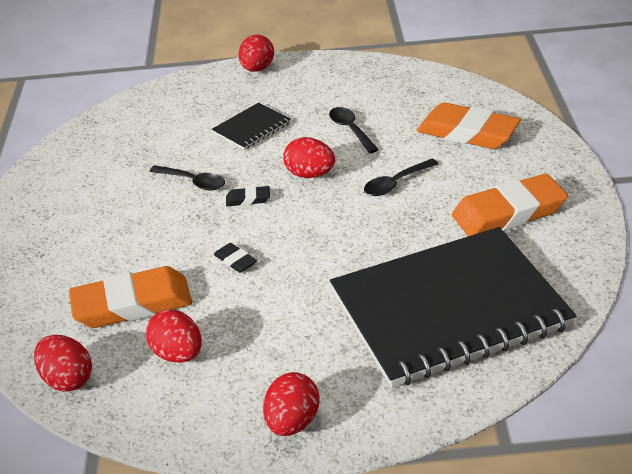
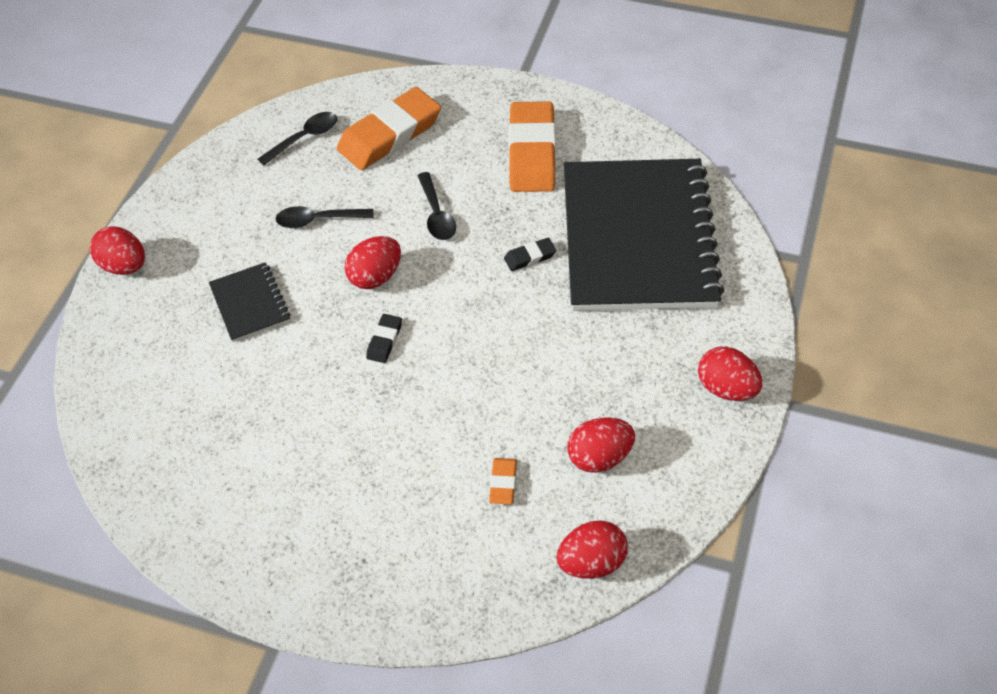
camera: 70 degrees left, 15 degrees up
orange eraser [69,266,192,328] -> orange eraser [489,458,517,505], size x0.43
black spoon [149,165,225,190] -> black spoon moved to [258,112,337,165]
black eraser [214,243,257,273] -> black eraser moved to [504,238,556,271]

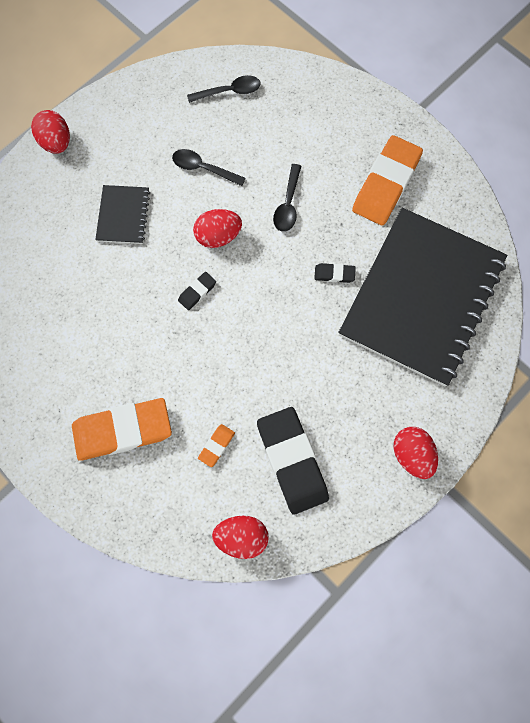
camera: 25 degrees right, 20 degrees up
orange eraser [337,87,441,170] -> orange eraser moved to [72,398,172,461]
red egg [568,417,635,473] -> black eraser [257,407,329,515]

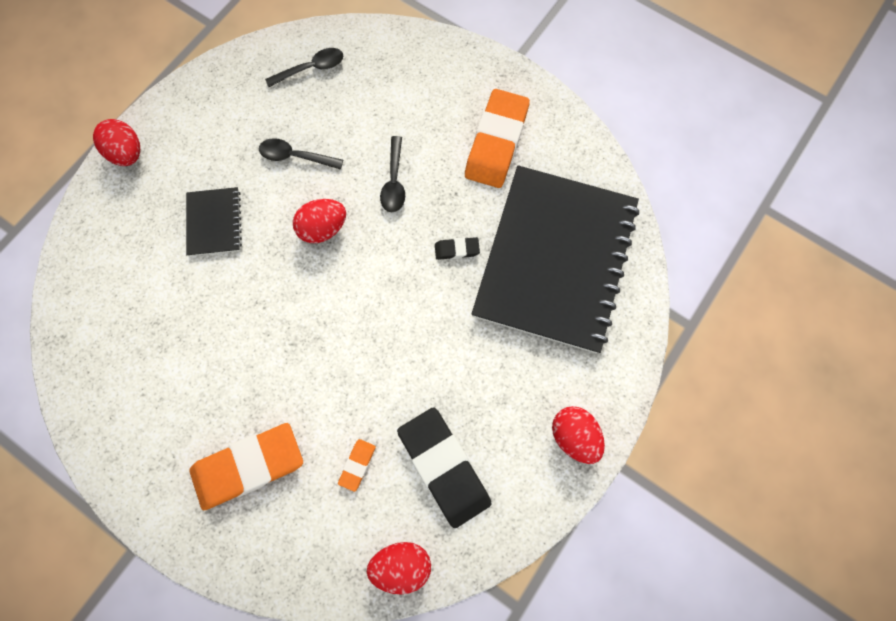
camera: 10 degrees left, 0 degrees up
black eraser [178,272,216,310] -> none

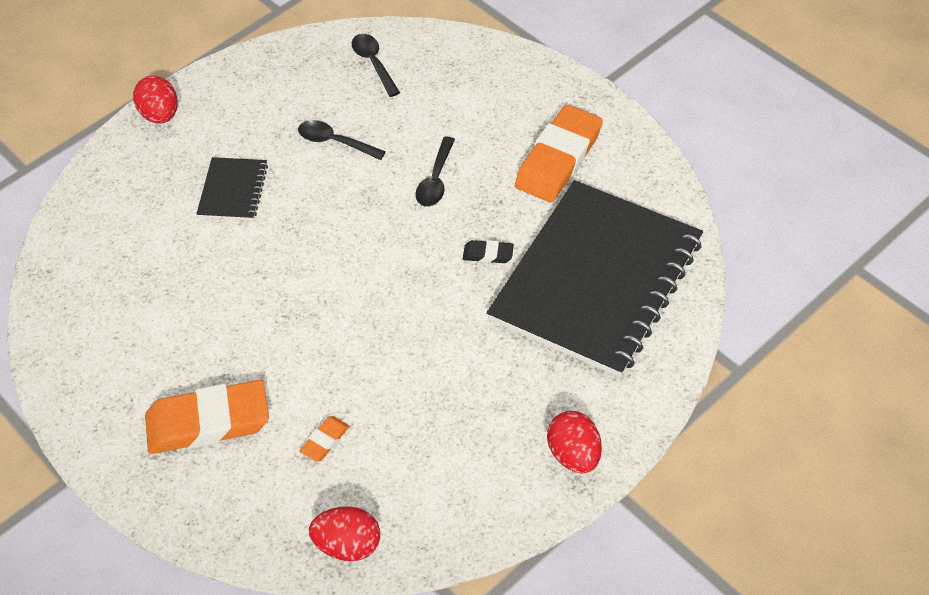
camera: 15 degrees right, 20 degrees down
black spoon [265,48,343,87] -> black spoon turned 105 degrees counterclockwise [352,34,400,97]
red egg [293,199,346,243] -> none
black eraser [397,407,492,528] -> none

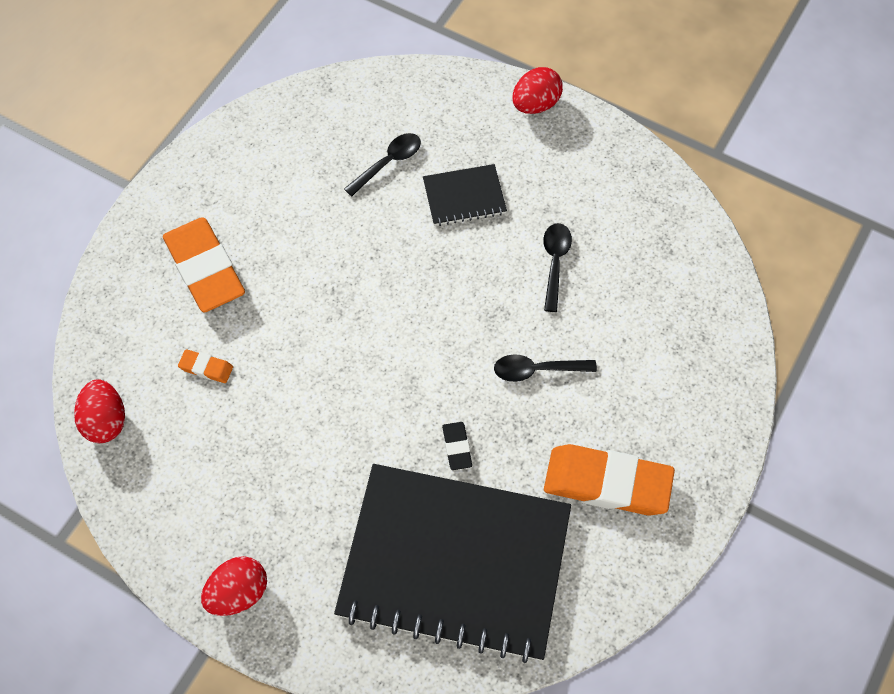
camera: 70 degrees right, 10 degrees up
black spoon [352,34,400,97] -> black spoon moved to [344,133,421,196]

